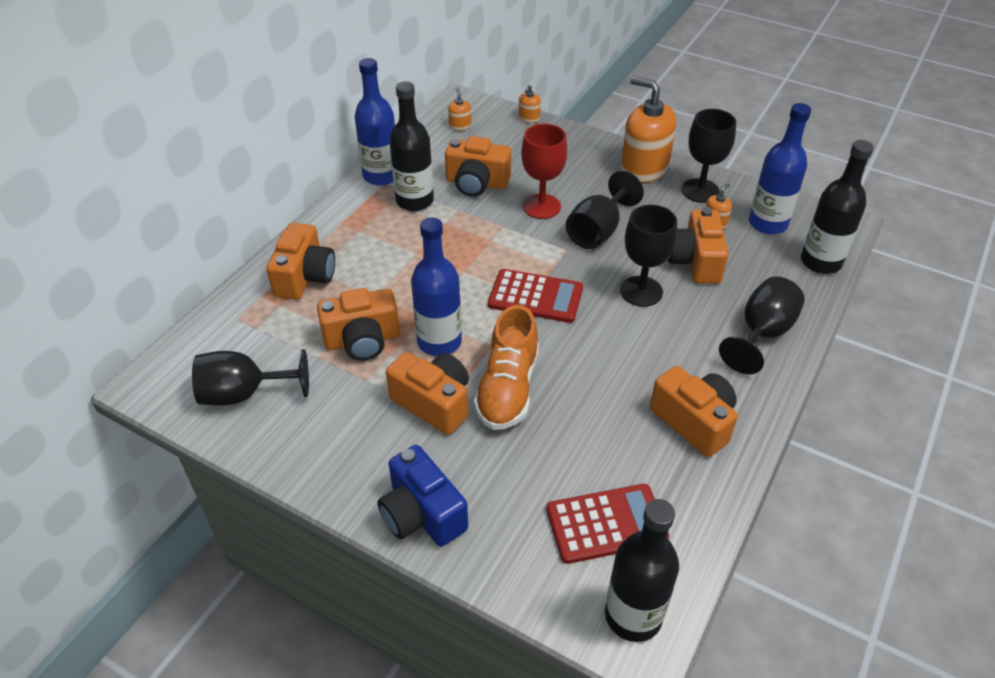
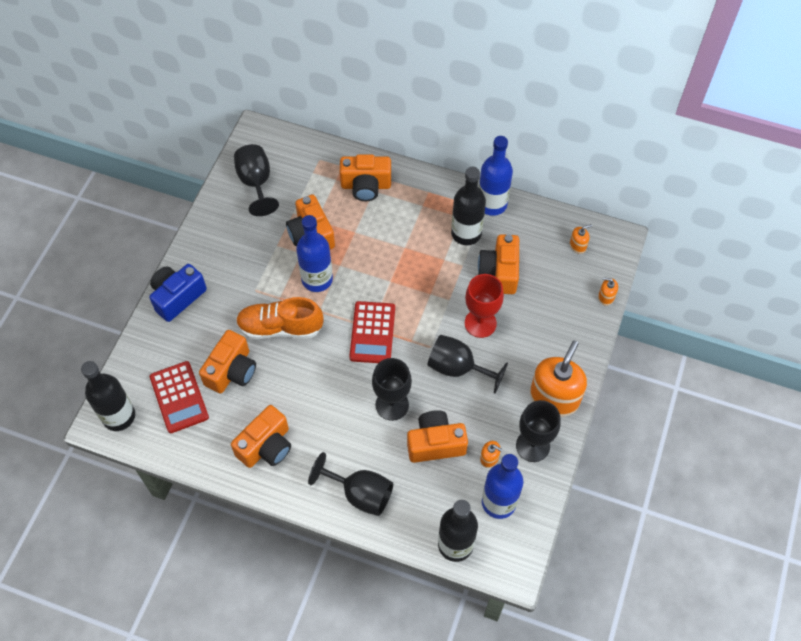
camera: 80 degrees right, 15 degrees up
orange camera [386,352,469,435] -> orange camera moved to [199,330,256,394]

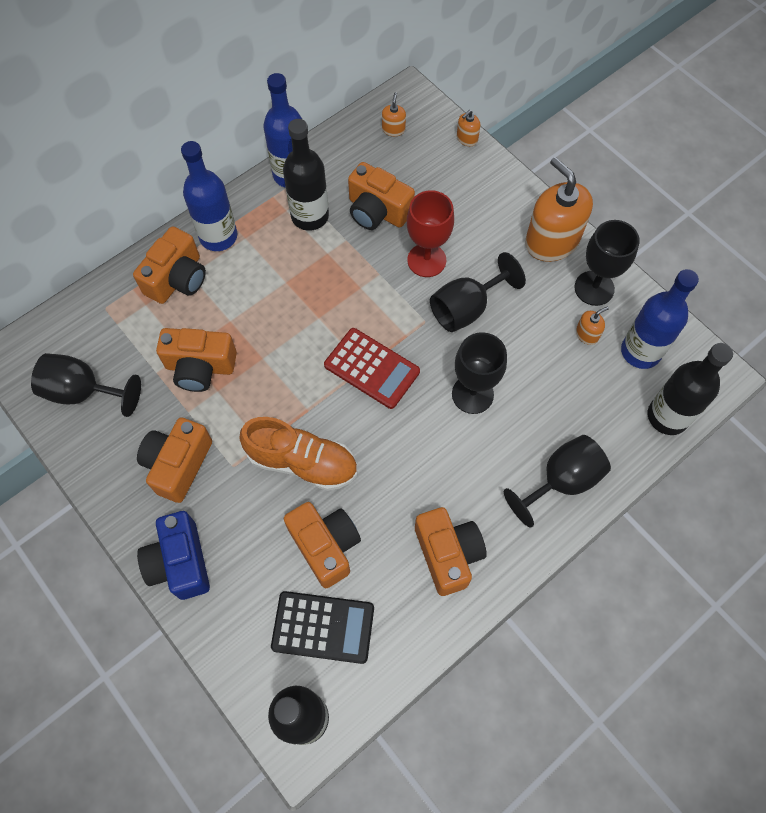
camera: 60 degrees left, 5 degrees up
red calculator [150,361,209,433] -> black calculator [271,591,374,664]
orange shoe [236,297,323,339] -> orange shoe turned 105 degrees counterclockwise [239,417,357,491]
blue bottle [296,215,333,292] -> blue bottle moved to [181,141,237,251]
orange camera [407,410,468,463] -> orange camera moved to [137,418,212,503]

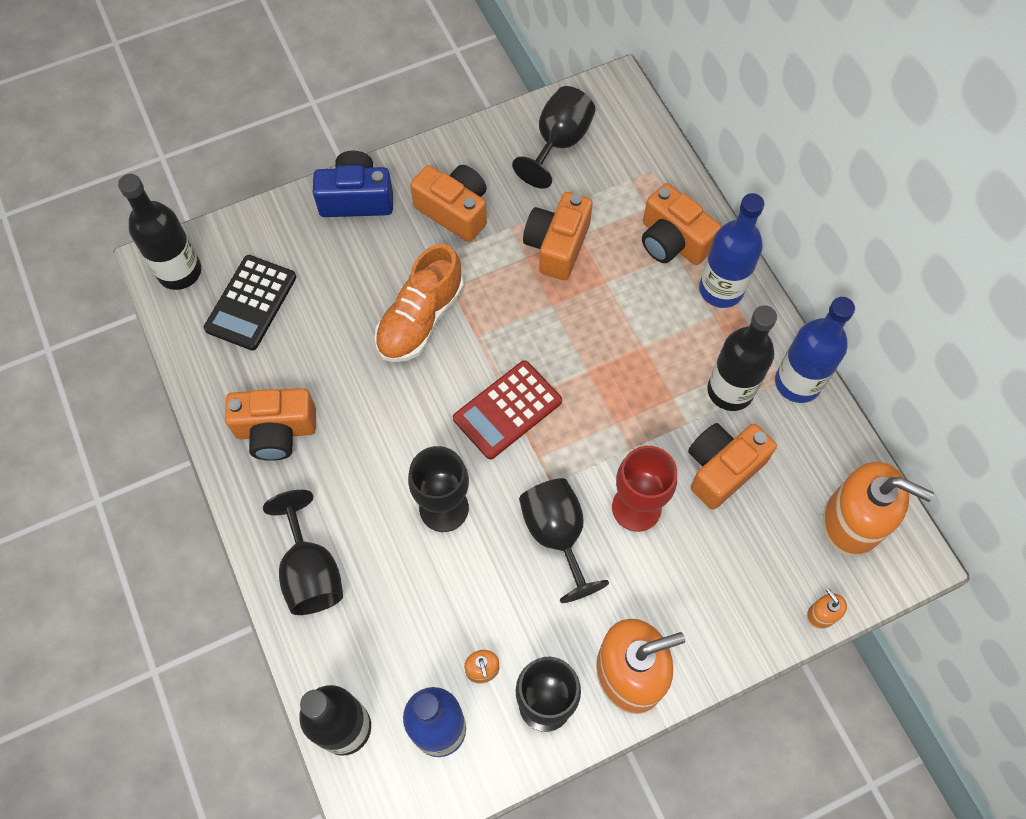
camera: 105 degrees right, 0 degrees up
orange camera [284,502,361,588] -> none
orange soap dispenser [382,92,406,136] -> orange soap dispenser [823,462,934,556], size x2.36

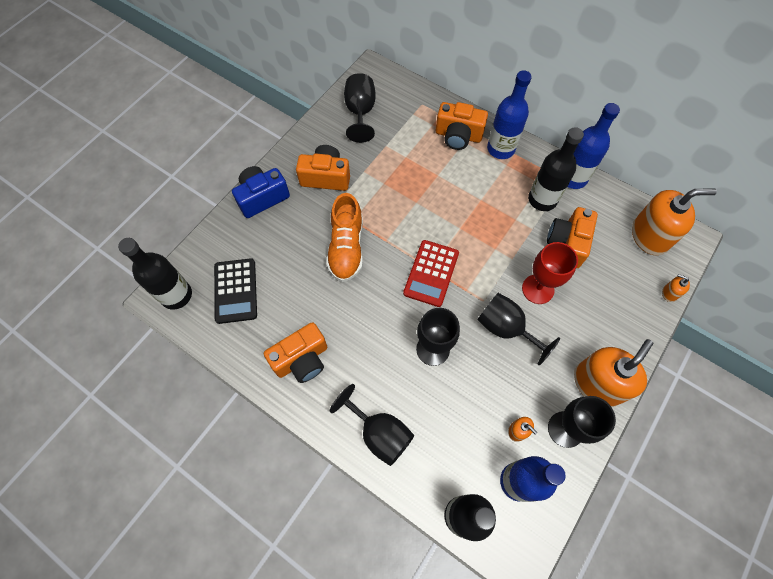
camera: 30 degrees left, 0 degrees up
orange camera [523,192,593,280] -> none

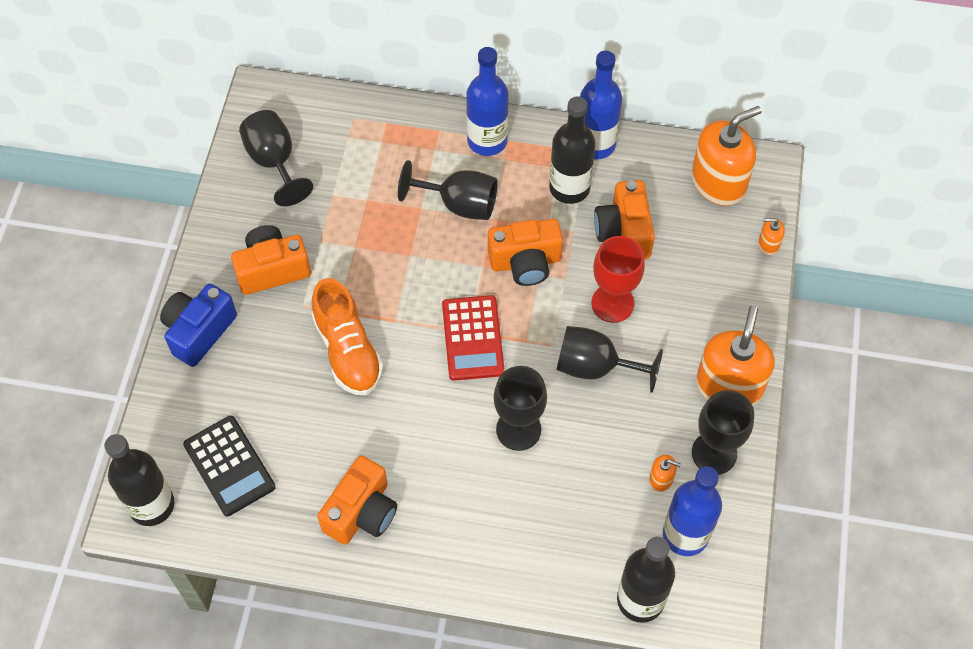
camera: 25 degrees left, 5 degrees down
black goblet [330,384,414,466] -> black goblet moved to [398,160,498,220]
orange camera [436,102,488,150] -> orange camera moved to [488,219,563,286]

